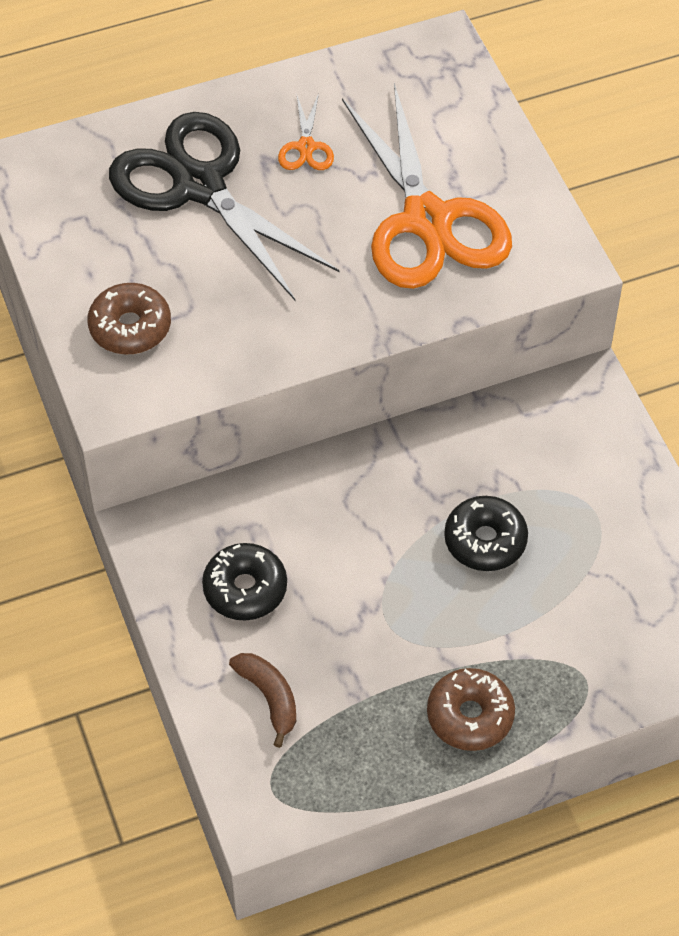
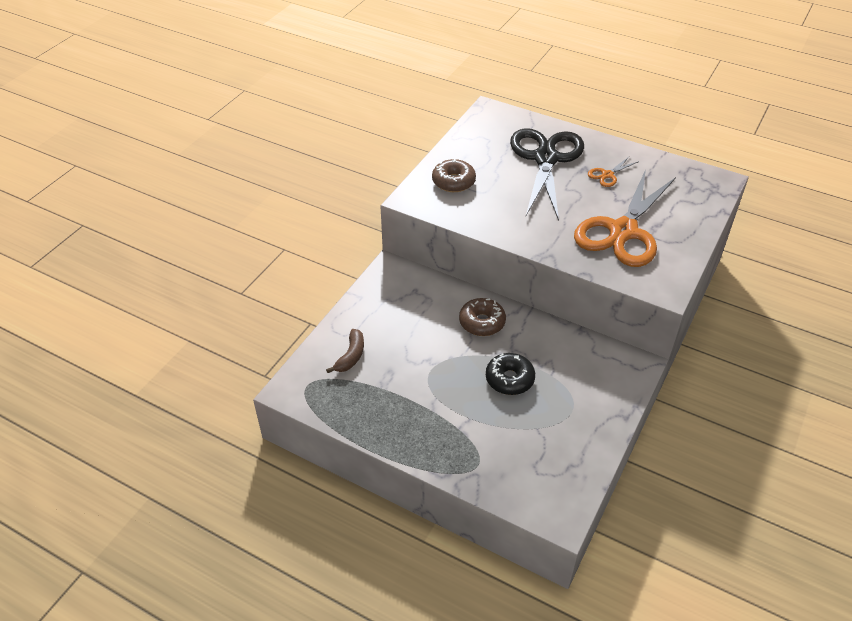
camera: 50 degrees right, 10 degrees down
black donut [202,543,287,621] -> none
brown donut [427,668,515,751] -> brown donut moved to [459,298,506,336]

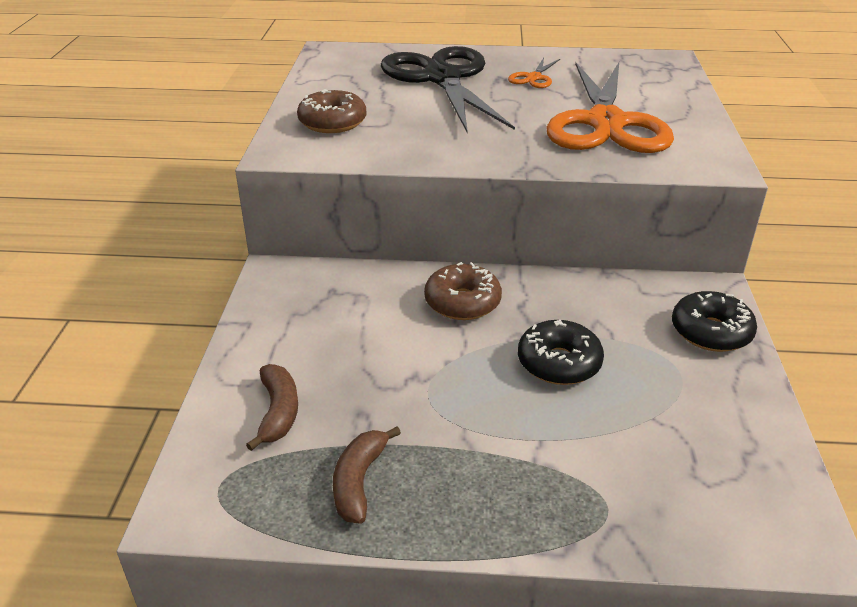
camera: 25 degrees left, 10 degrees down
none -> brown banana [333,427,401,524]
none -> black donut [672,291,757,352]

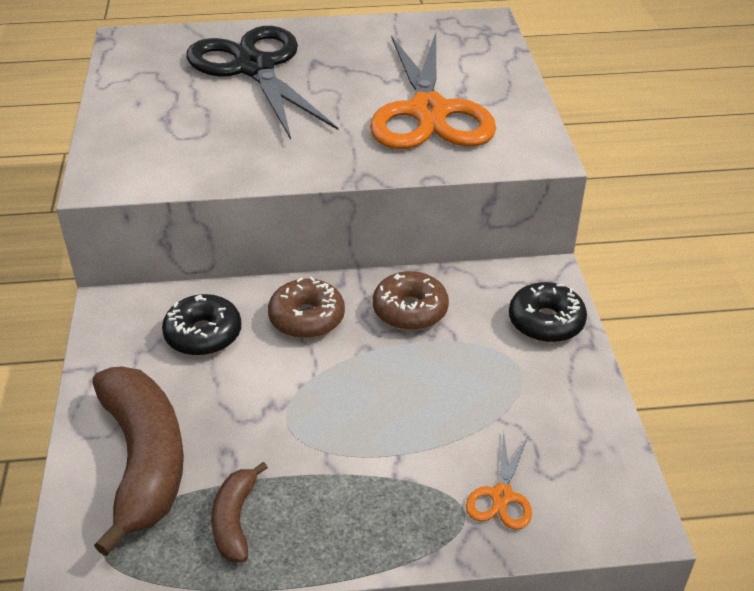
camera: 10 degrees left, 5 degrees up
brown banana [246,364,298,451] -> brown banana [92,366,184,556], size x2.02
brown donut [297,89,366,133] -> brown donut moved to [373,271,449,330]
orange scissors [508,58,560,88] -> orange scissors moved to [466,432,532,530]
black donut [518,320,604,385] -> black donut moved to [162,294,241,356]

